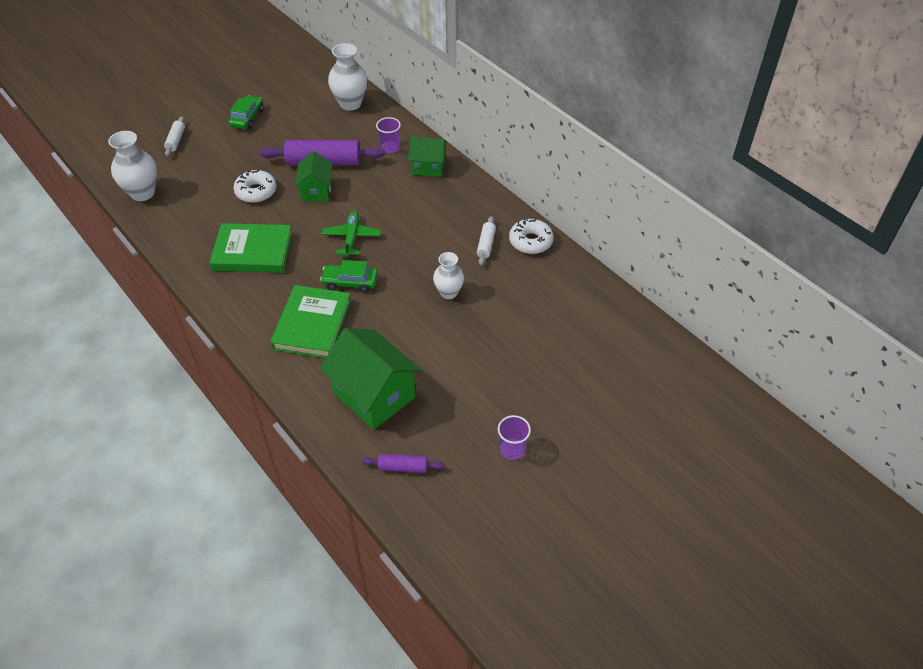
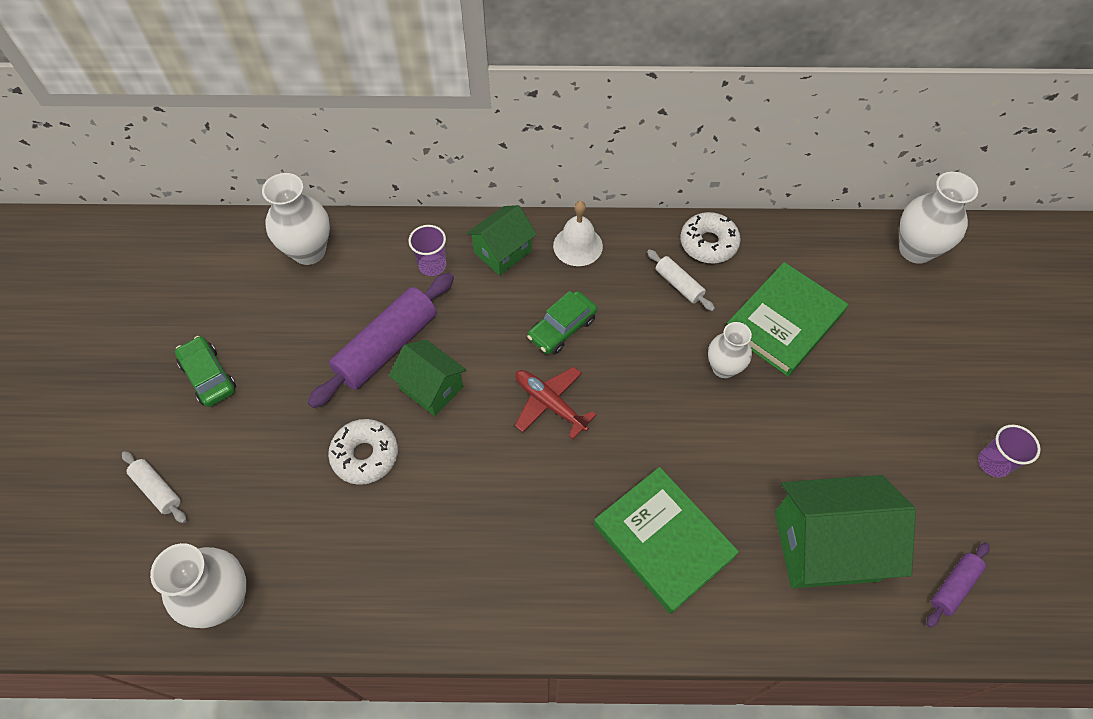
camera: 50 degrees left, 10 degrees up
green book [209,223,293,273] -> green book moved to [727,262,848,376]
green car [320,260,378,293] -> green car moved to [527,291,598,354]
green plane [322,210,381,257] -> red plane [515,367,596,439]
none -> white bell [553,201,603,266]
none -> white vase [899,172,978,264]

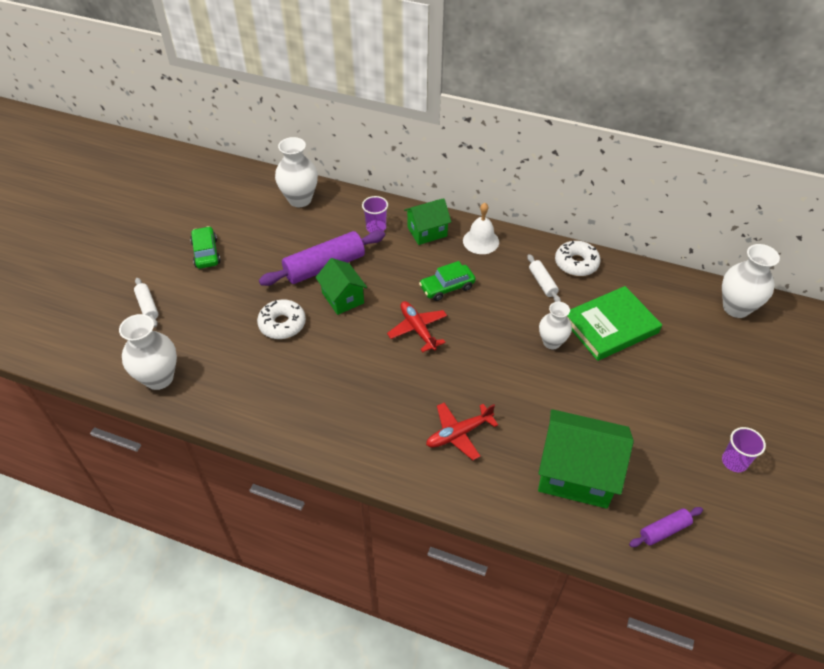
camera: 20 degrees right, 10 degrees down
green book [594,467,739,614] -> red plane [426,402,498,460]

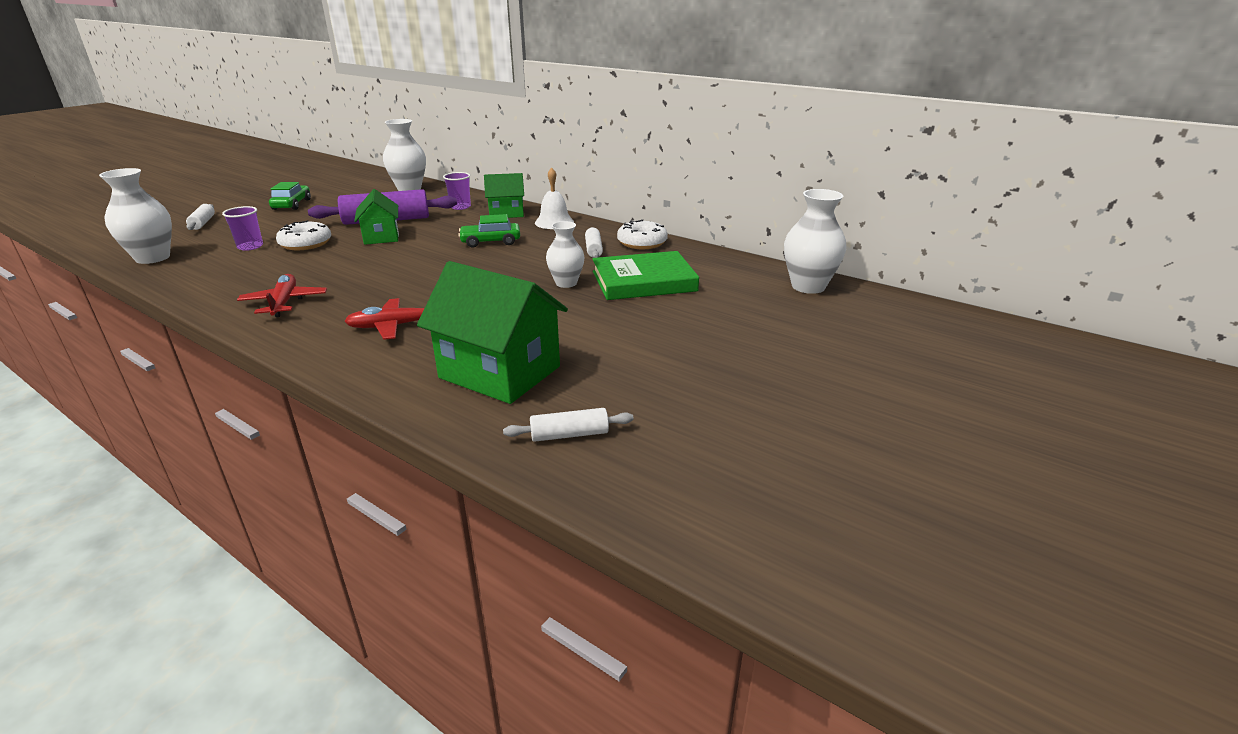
camera: 15 degrees right, 20 degrees down
red plane [387,301,447,353] -> red plane moved to [237,274,327,317]
purple rolling pin [629,507,703,547] -> white rolling pin [503,408,634,442]
purple cup [722,427,766,472] -> purple cup moved to [222,206,263,251]

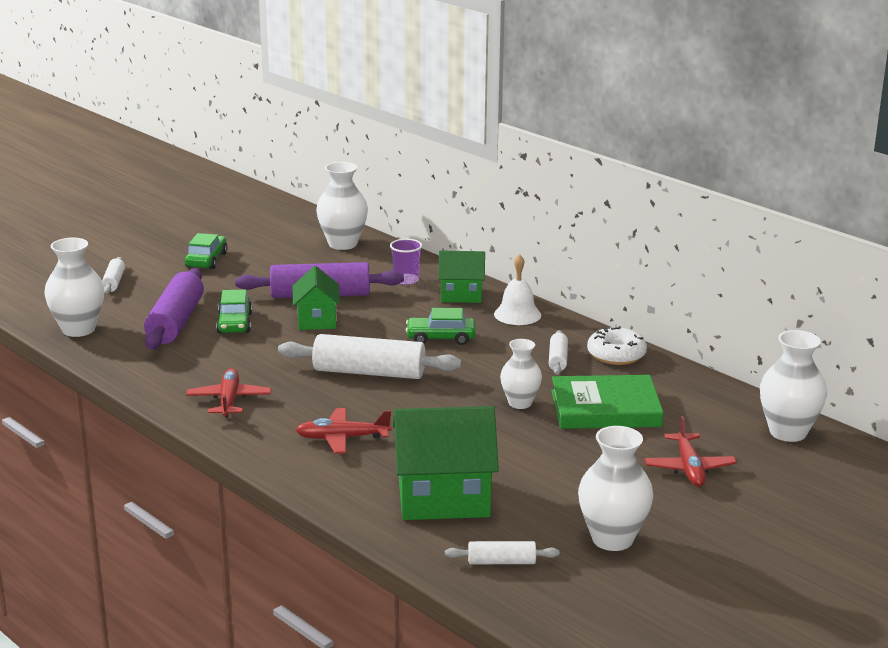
camera: 10 degrees right, 5 degrees down
purple cup [222,206,263,251] -> purple rolling pin [144,268,204,349]
white donut [276,220,331,251] -> green car [216,289,252,333]
green house [417,261,568,404] -> green house turned 45 degrees counterclockwise [393,406,499,520]
none -> white rolling pin [278,334,462,379]
none -> white vase [578,426,653,551]
none -> red plane [644,416,737,487]

